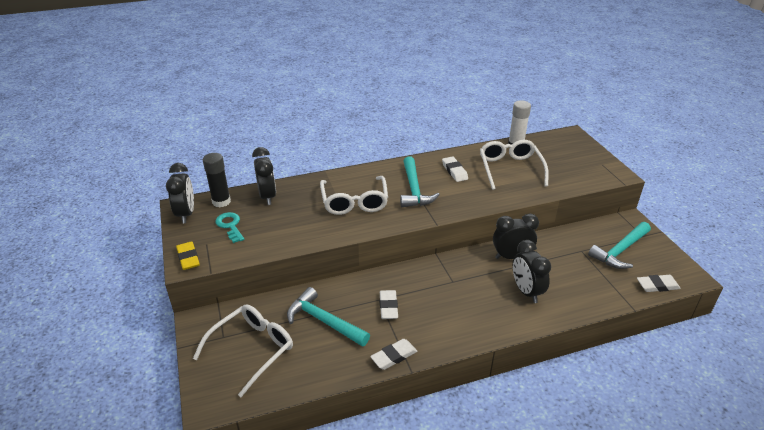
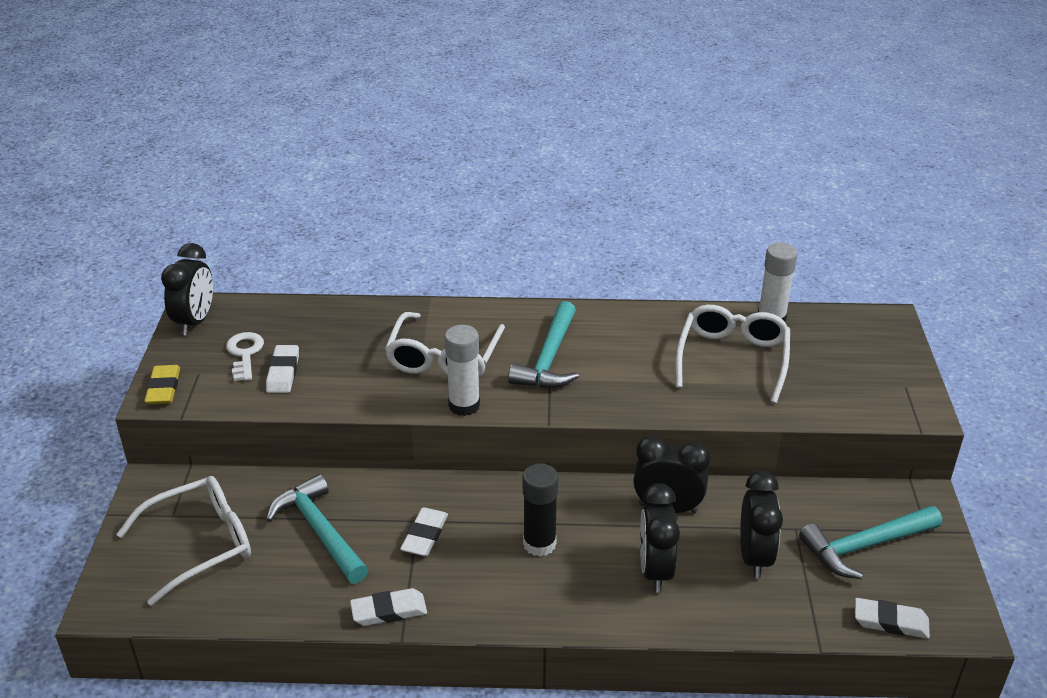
camera: 20 degrees right, 0 degrees up
black glue stick [203,153,231,208] -> black glue stick moved to [523,464,558,557]
turquoise key [215,212,244,243] -> white key [226,332,264,381]
black clock [252,147,276,205] -> black clock moved to [740,471,783,579]
white eraser [442,156,468,182] -> white eraser moved to [266,345,299,393]
none -> white glue stick [445,325,480,416]

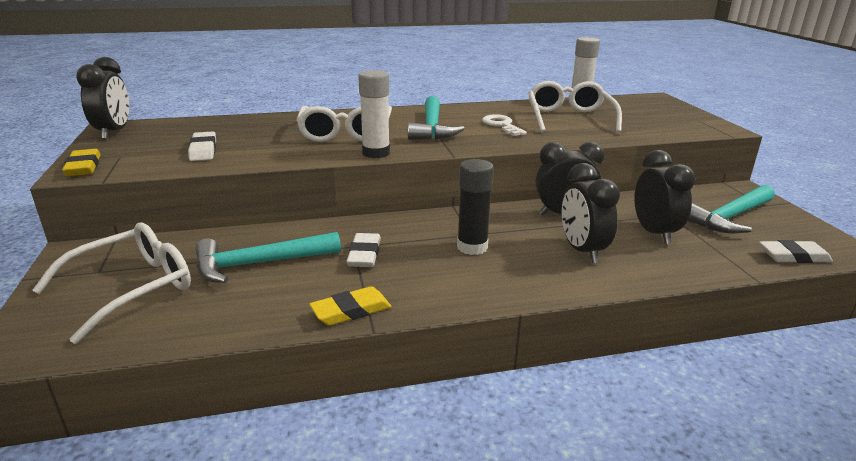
camera: 15 degrees left, 10 degrees down
white key [226,332,264,381] -> white key moved to [482,114,527,136]
turquoise hammer [266,474,368,584] -> turquoise hammer turned 60 degrees counterclockwise [196,232,341,283]
white eraser [350,588,427,626] -> yellow eraser [309,286,392,326]

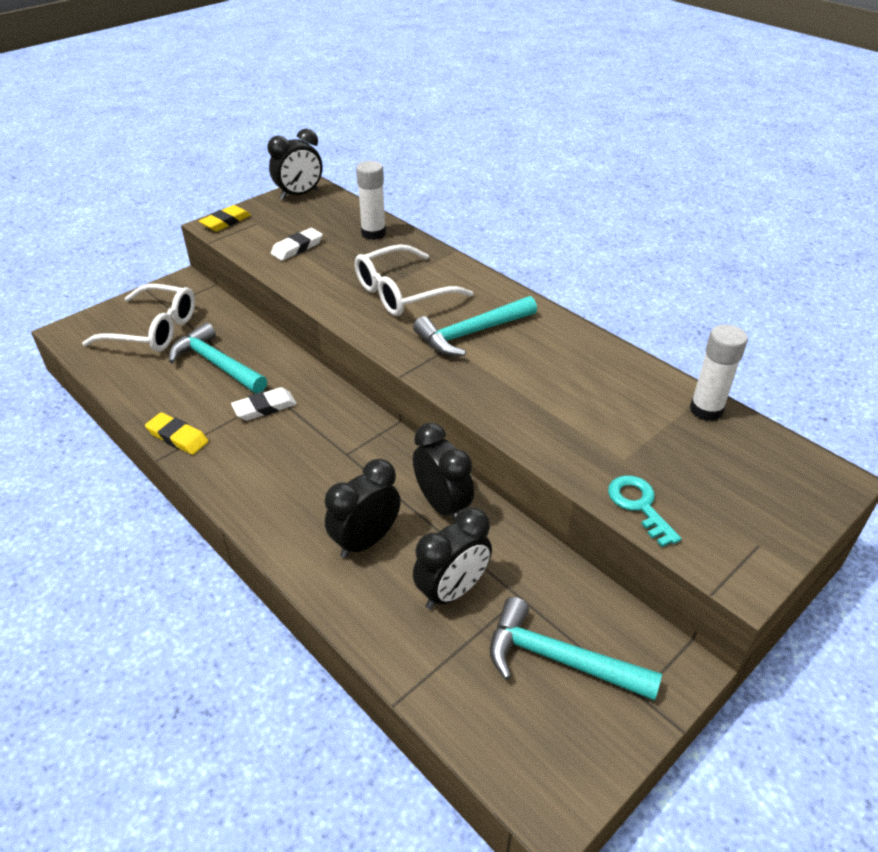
camera: 60 degrees right, 15 degrees up
white glue stick [358,70,390,158] -> white glue stick moved to [356,161,386,240]
black glue stick [457,159,494,255] -> none
white key [482,114,527,136] -> none
white glasses [528,81,622,133] -> none
white eraser [759,240,833,263] -> none
none -> turquoise key [608,475,681,547]

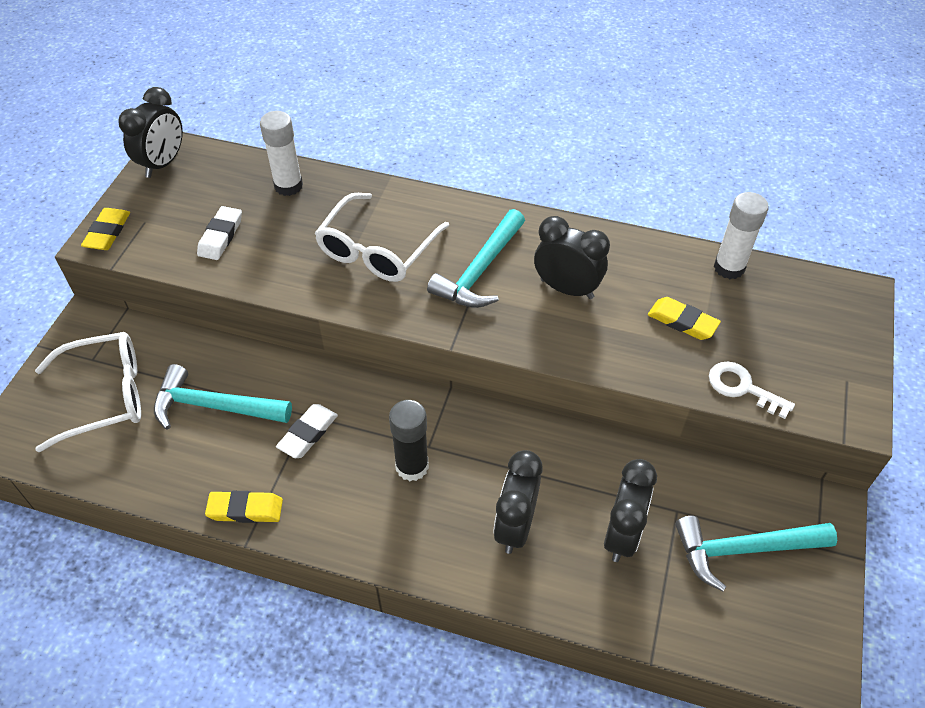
camera: 30 degrees left, 10 degrees up
black clock [413,422,474,523] -> black clock moved to [534,216,610,299]
turquoise key [608,475,681,547] -> white key [709,362,795,419]
none -> black glue stick [389,400,429,481]
none -> yellow eraser [648,297,721,340]

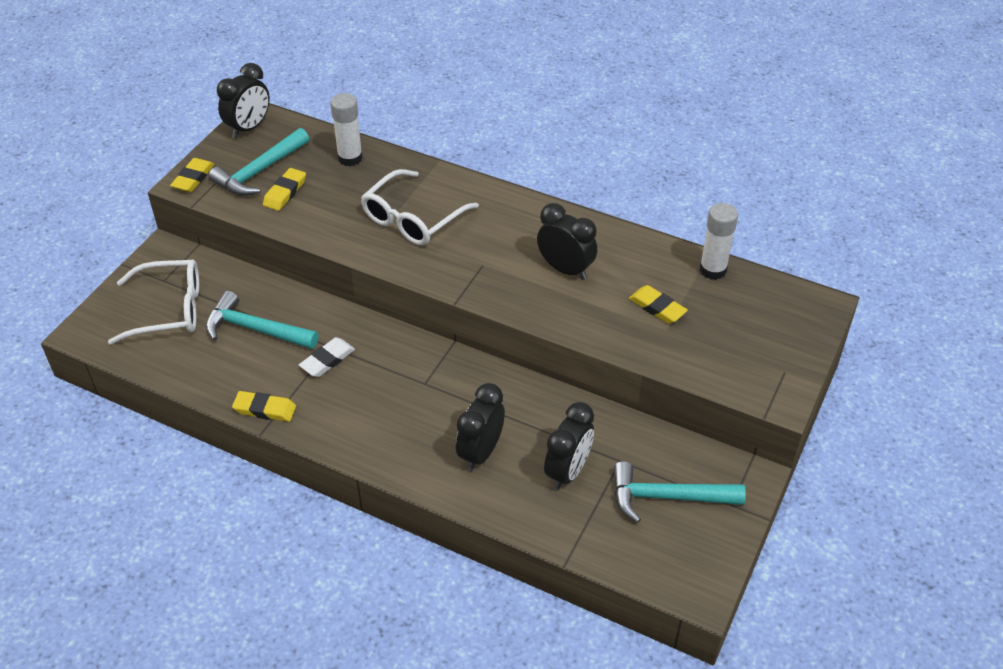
camera: 10 degrees right, 5 degrees down
white eraser [197,206,242,260] -> yellow eraser [263,168,306,211]
black glue stick [389,400,429,481] -> none
turquoise hammer [427,209,525,308] -> turquoise hammer moved to [209,128,309,196]
white key [709,362,795,419] -> none

